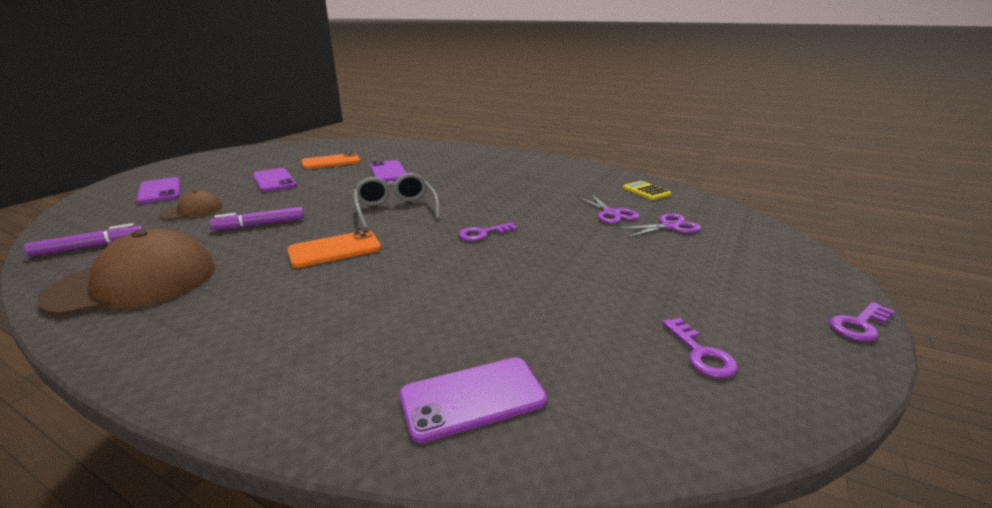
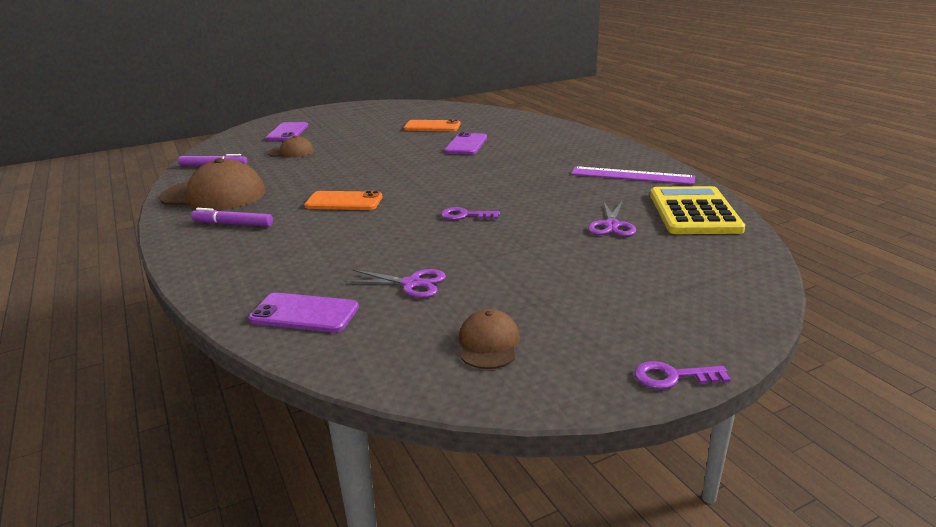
camera: 35 degrees right, 0 degrees up
purple marker [209,207,304,230] -> purple marker moved to [191,208,273,227]
purple phone [253,168,297,192] -> none
grey glasses [353,173,440,229] -> none
purple scissors [617,213,701,238] -> purple scissors moved to [344,269,446,298]
yellow calculator [623,181,672,200] -> yellow calculator [650,186,745,234], size x2.08
purple key [662,318,738,378] -> brown cap [459,309,520,369]
none -> purple ruler [571,166,695,185]

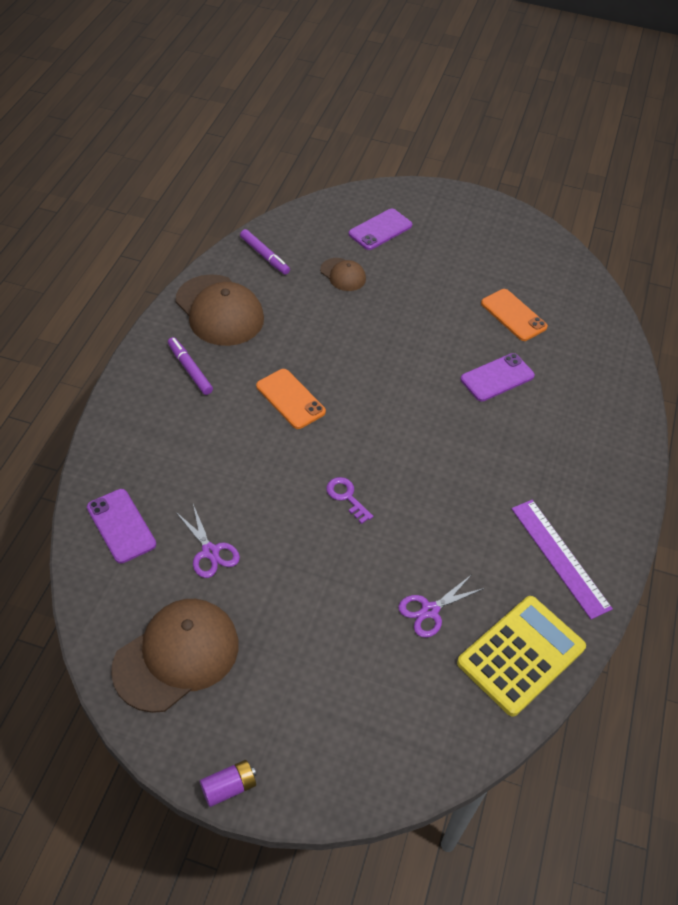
camera: 40 degrees right, 25 degrees up
brown cap [459,309,520,369] -> brown cap [111,599,239,713], size x1.94
purple key [634,361,731,389] -> purple battery [200,760,256,807]

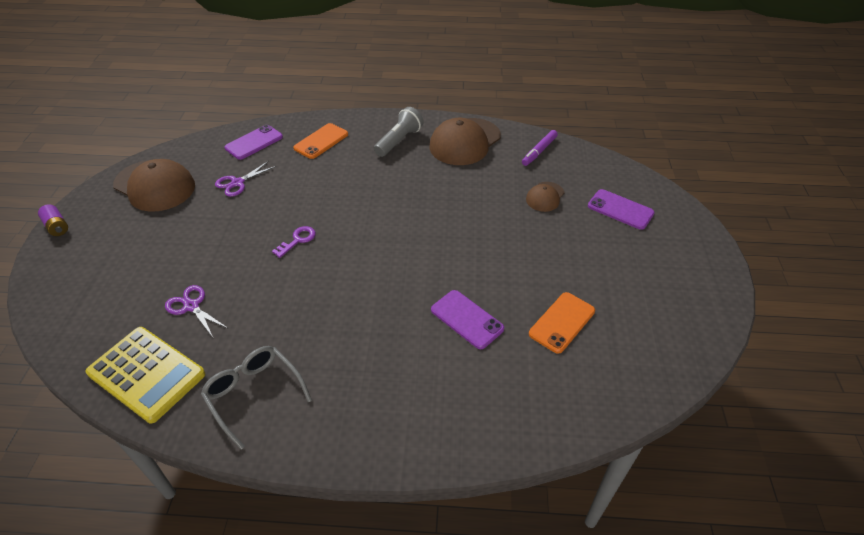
camera: 80 degrees right, 5 degrees down
purple marker [168,337,213,395] -> grey flashlight [374,107,424,157]
orange phone [256,369,326,429] -> orange phone moved to [293,123,348,159]
purple ruler [511,500,613,619] -> grey glasses [201,346,312,450]

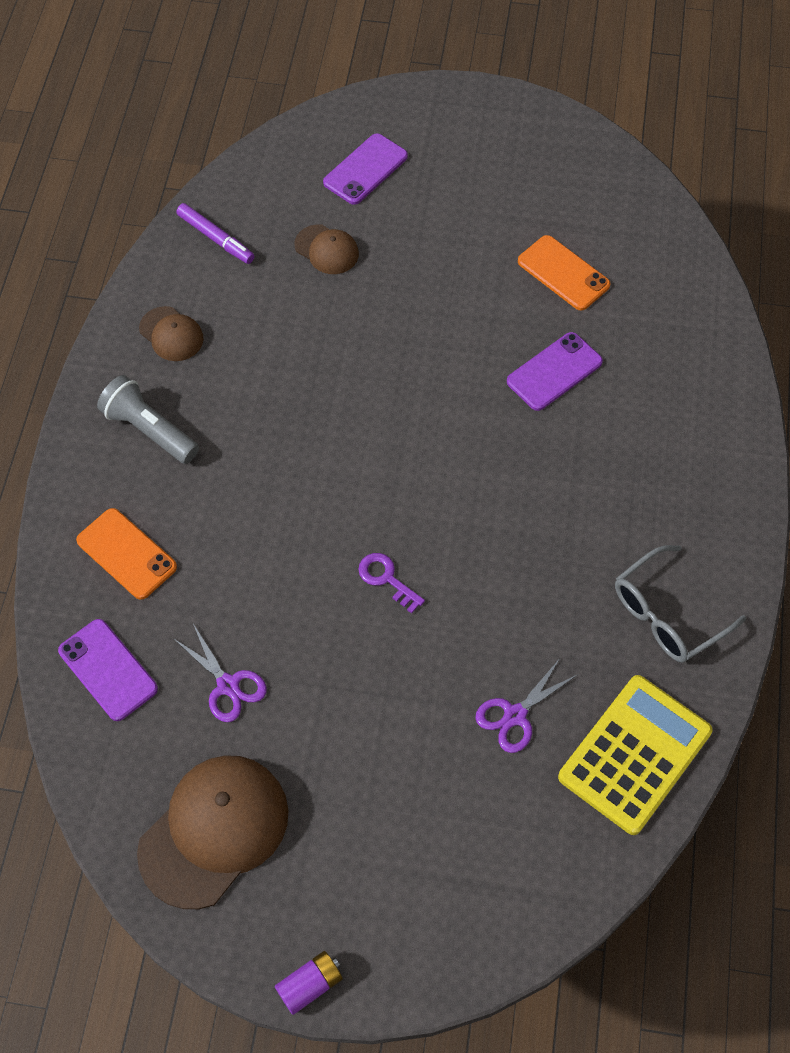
camera: 85 degrees left, 15 degrees up
brown cap [429,118,501,165] -> brown cap [139,306,204,361], size x0.51

